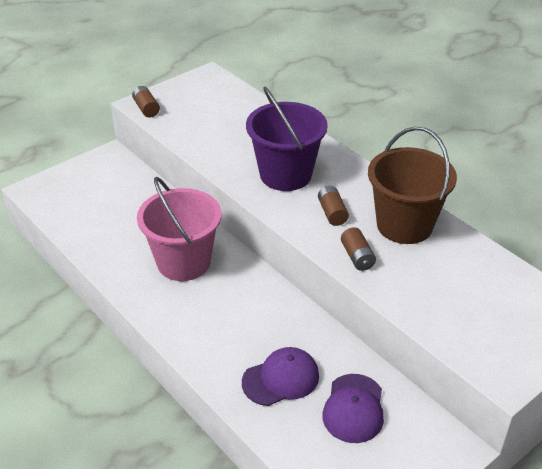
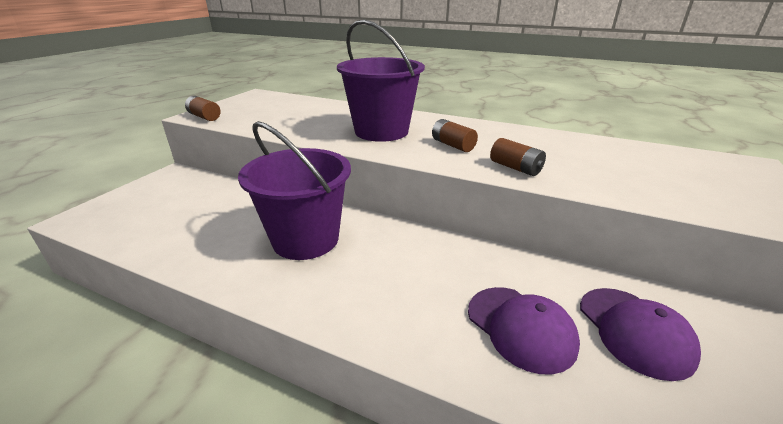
camera: 25 degrees left, 10 degrees down
pink bucket [137,177,221,281] -> purple bucket [238,121,351,260]
purple cap [242,347,319,406] -> purple cap turned 105 degrees clockwise [468,287,580,375]
brown bucket [368,127,457,244] -> none

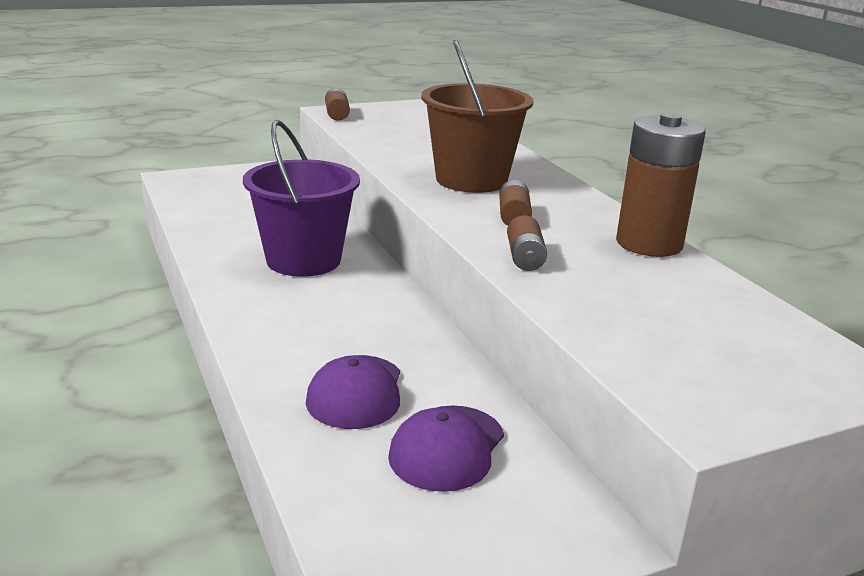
camera: 40 degrees right, 5 degrees down
purple bucket [337,19,425,142] -> brown bucket [421,40,534,193]
none -> brown battery [616,113,706,257]

